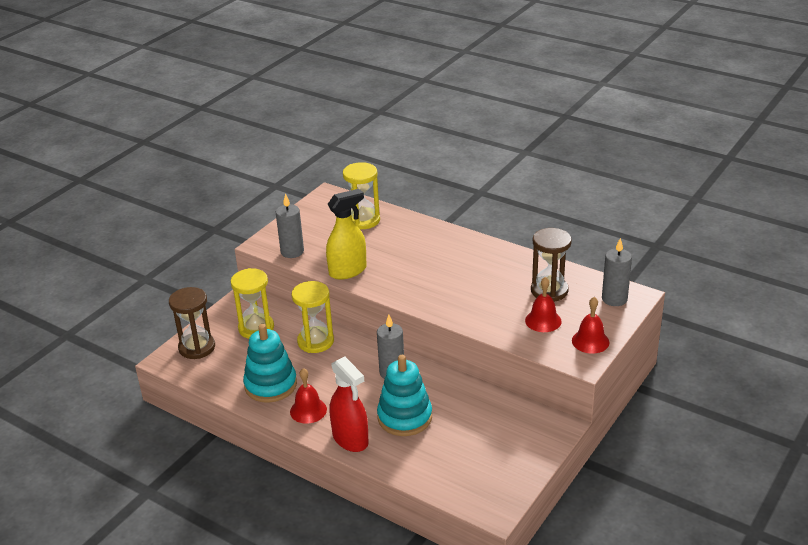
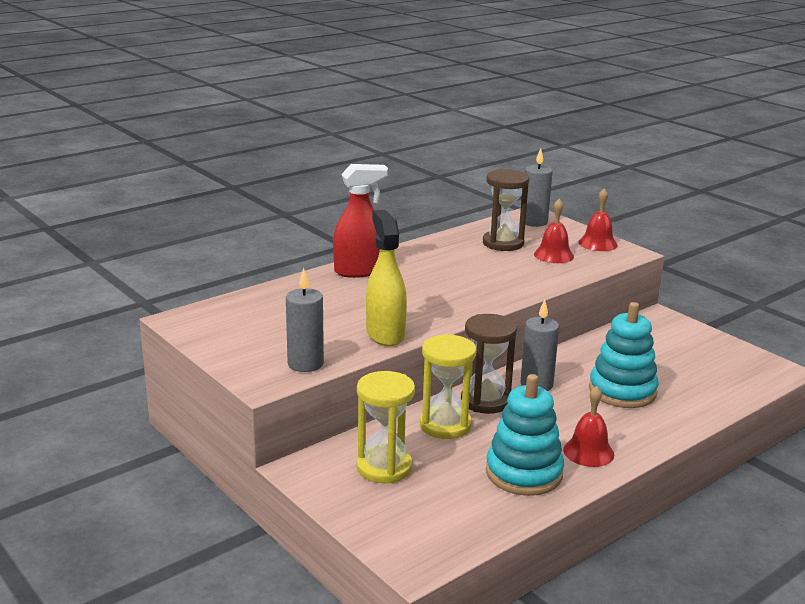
camera: 75 degrees left, 10 degrees down
brown hourglass [169,287,215,359] -> brown hourglass moved to [461,314,517,414]
red spray bottle [330,357,369,452] -> red spray bottle moved to [333,164,388,278]
yellow hourglass [343,162,380,229] -> none

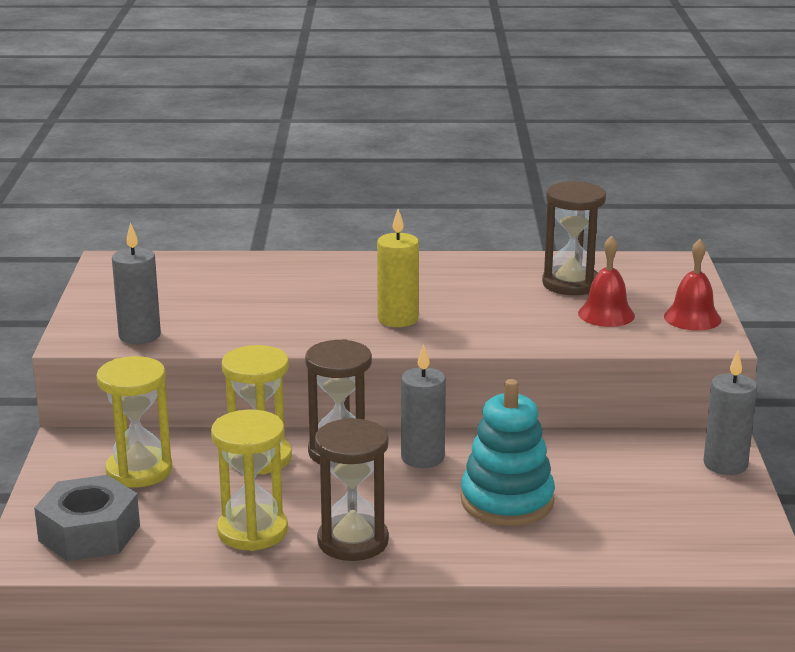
camera: 40 degrees right, 0 degrees up
red spray bottle [333,164,388,278] -> none
yellow spray bottle [366,210,407,346] -> none
turquoise stacking toy [486,374,564,496] -> yellow hourglass [211,410,288,551]
grey candle [525,148,553,227] -> grey candle moved to [703,351,757,475]
red bell [563,386,614,467] -> brown hourglass [315,418,389,561]
none -> grey nut [34,475,140,561]
none -> yellow candle [377,209,419,327]

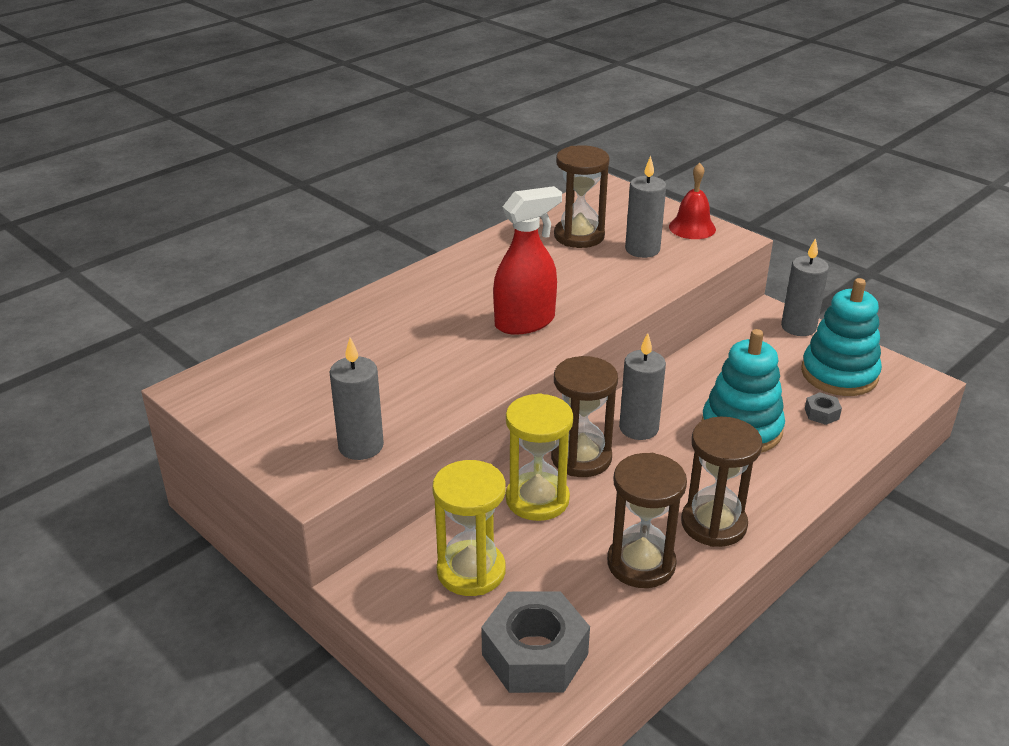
camera: 45 degrees left, 10 degrees up
yellow hourglass [211,410,288,551] -> brown hourglass [607,453,687,588]
yellow candle [377,209,419,327] -> red spray bottle [493,186,562,335]
red bell [578,235,635,327] -> grey candle [625,156,666,258]
none -> turquoise stacking toy [801,278,882,396]
none -> grey nut [805,392,842,425]

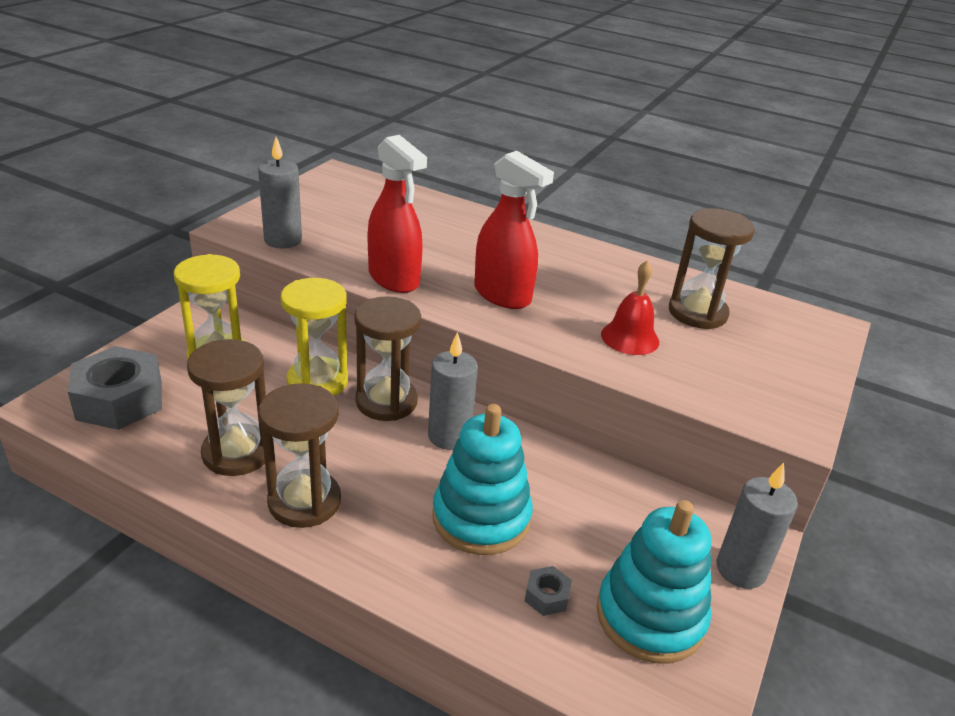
camera: 70 degrees right, 0 degrees up
grey candle [625,156,666,258] -> none
red bell [669,163,716,239] -> red bell moved to [601,260,659,355]
none -> red spray bottle [368,135,427,293]

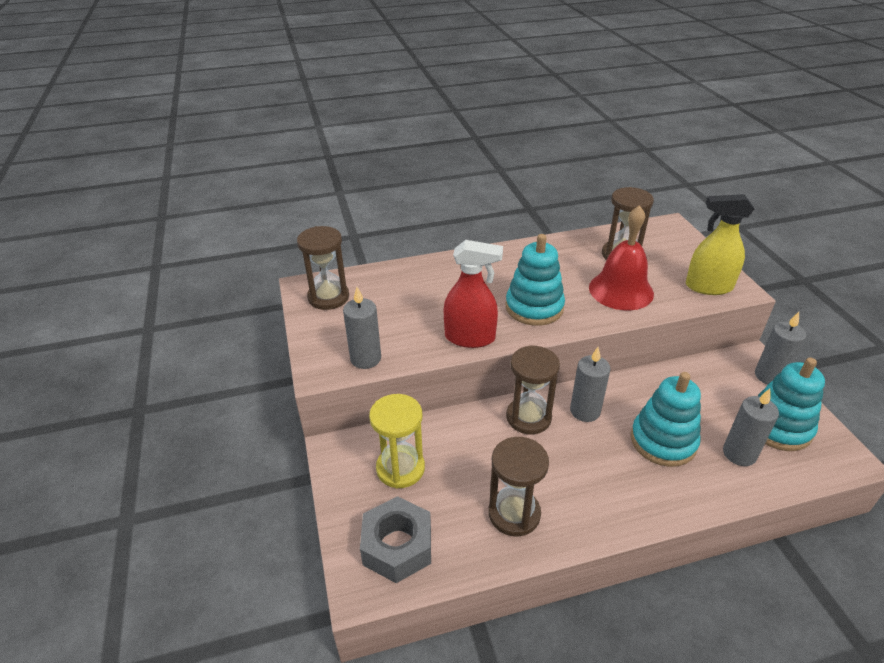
camera: 40 degrees left, 5 degrees up
brown hourglass [258,383,341,528] -> brown hourglass moved to [297,226,349,310]
yellow hourglass [281,278,348,396] -> none
red spray bottle [474,151,554,309] -> turquoise stacking toy [506,234,565,326]
grey nut [525,566,572,616] -> grey candle [723,389,779,466]
red bell [601,260,659,355] -> red bell [589,205,654,310], size x1.65
none -> yellow spray bottle [686,194,754,295]

